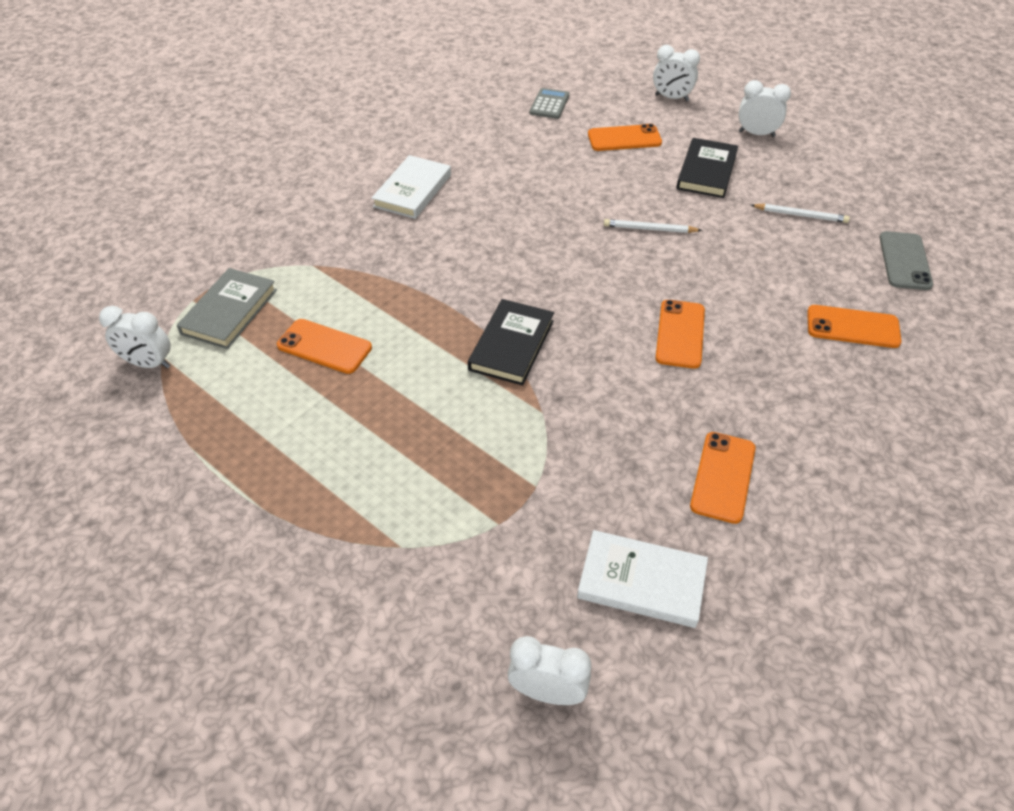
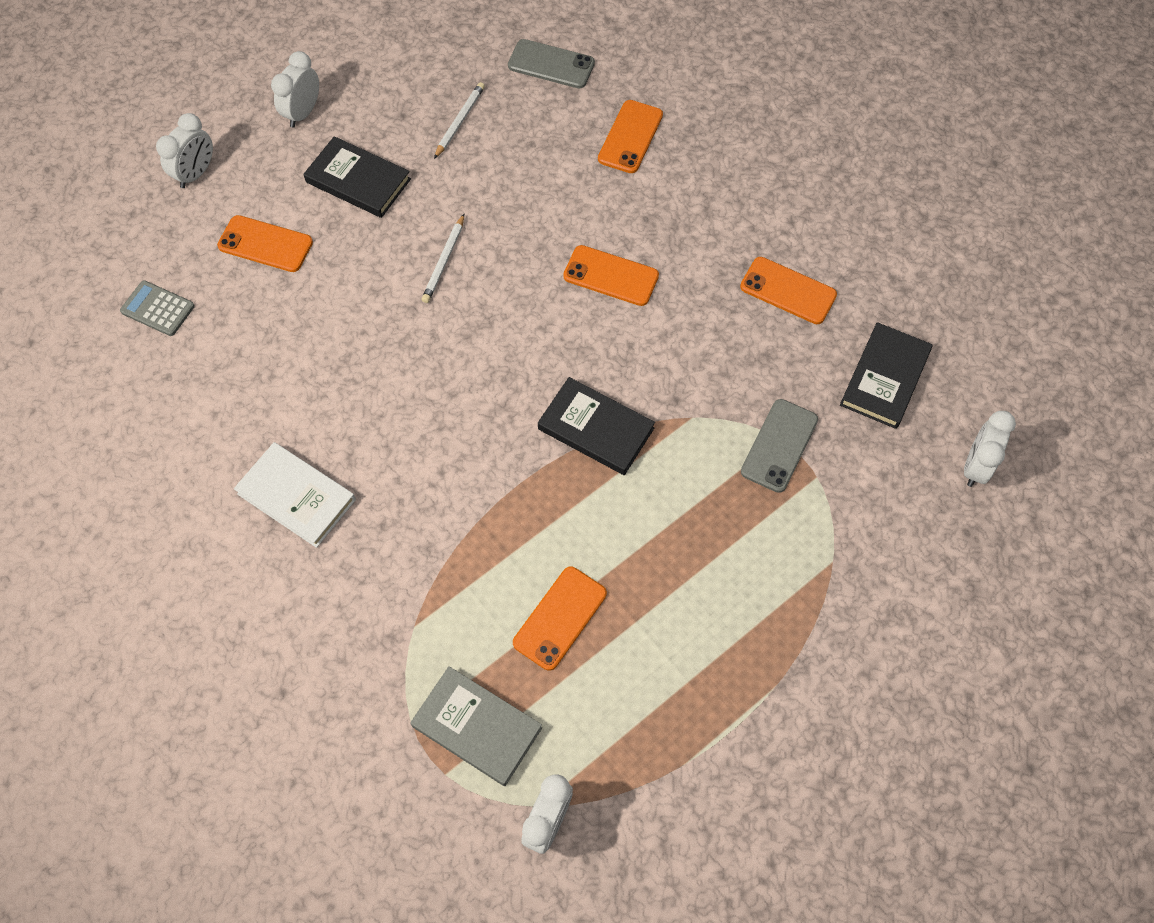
camera: 80 degrees left, 15 degrees up
white book [577,530,708,628] -> black book [840,322,933,429]
orange phone [588,124,662,151] -> orange phone turned 75 degrees counterclockwise [217,215,313,272]
none -> grey phone [741,399,818,493]

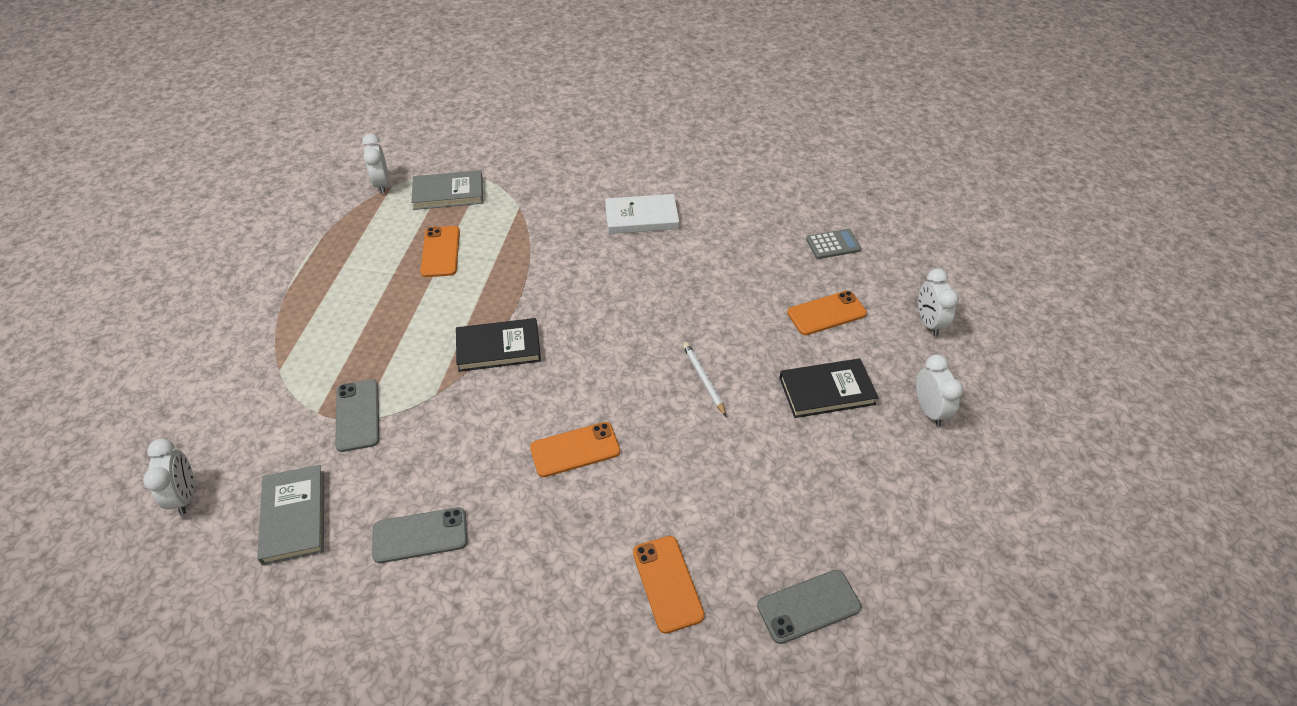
camera: 140 degrees right, 15 degrees down
white pencil [434,82,485,159] -> none
orange phone [740,257,837,324] -> grey phone [372,507,467,563]
black book [840,322,933,429] -> grey book [257,465,324,565]

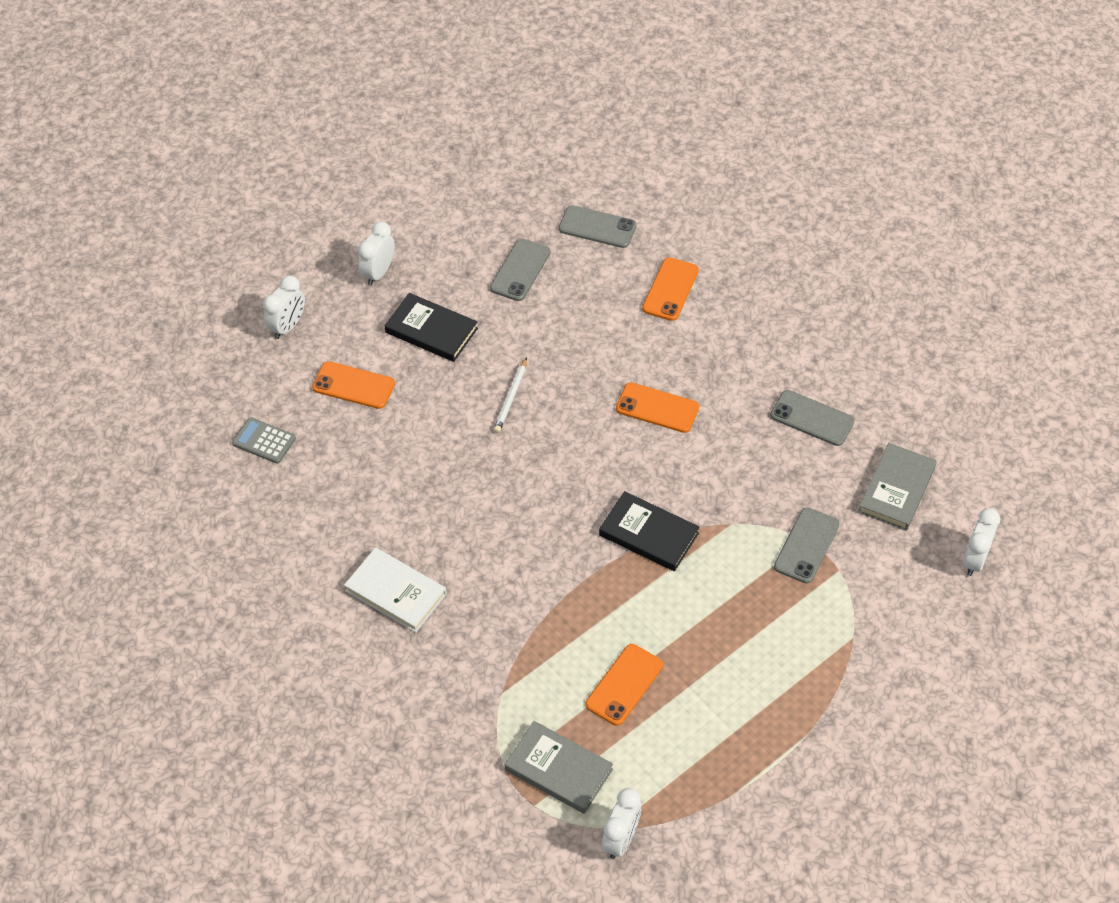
camera: 140 degrees left, 5 degrees up
none -> grey phone [490,239,550,301]

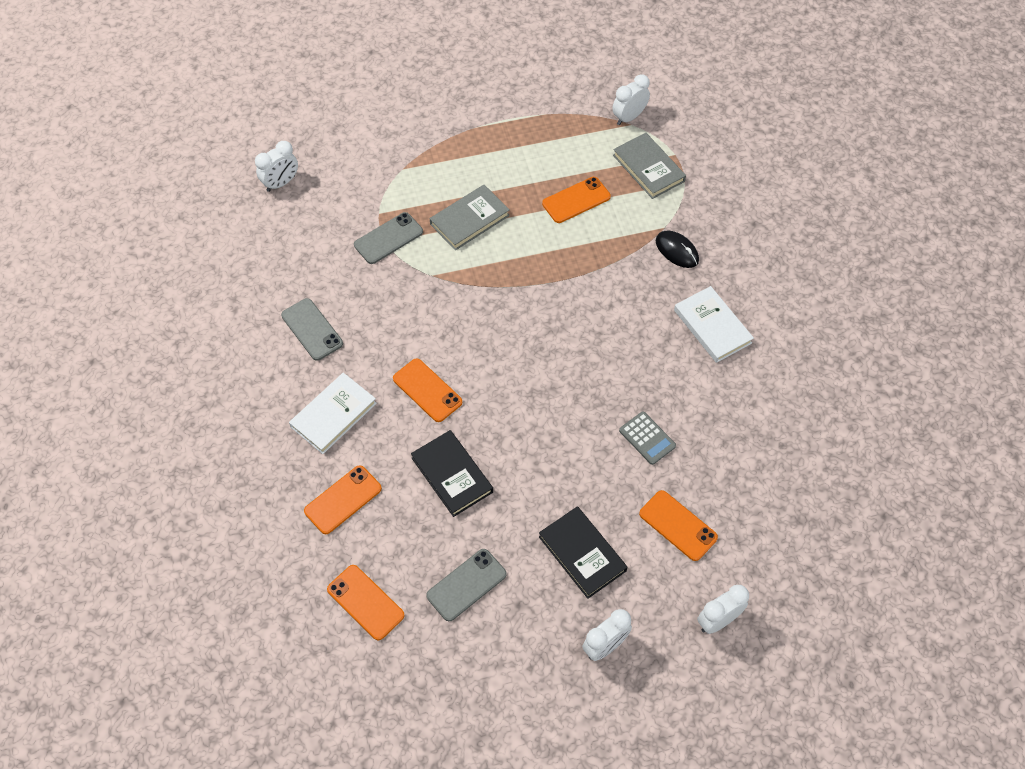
camera: 155 degrees left, 5 degrees up
grey calculator [232,417,296,464] -> grey calculator moved to [619,412,676,465]
white pencil [493,357,527,433] -> none
grey phone [559,205,636,248] -> orange phone [327,565,405,640]
black book [599,491,700,571] -> black book moved to [411,430,493,517]
grey book [858,443,937,531] -> grey book moved to [430,185,510,250]
none -> white book [289,373,377,454]
none -> black mouse [656,230,699,268]

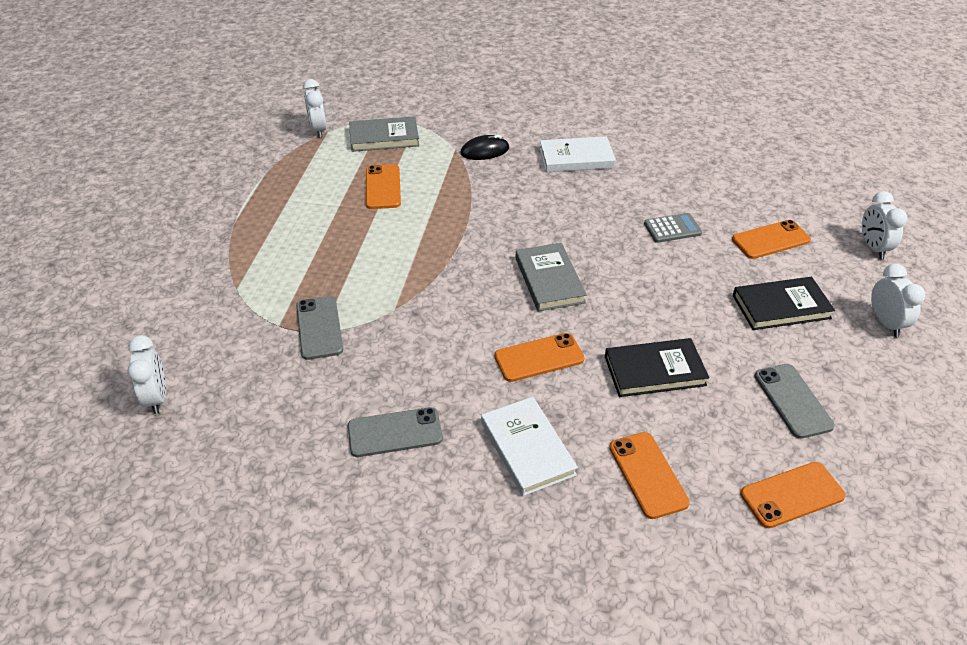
camera: 65 degrees left, 15 degrees down
grey book [430,185,510,250] -> grey book moved to [516,243,587,311]

